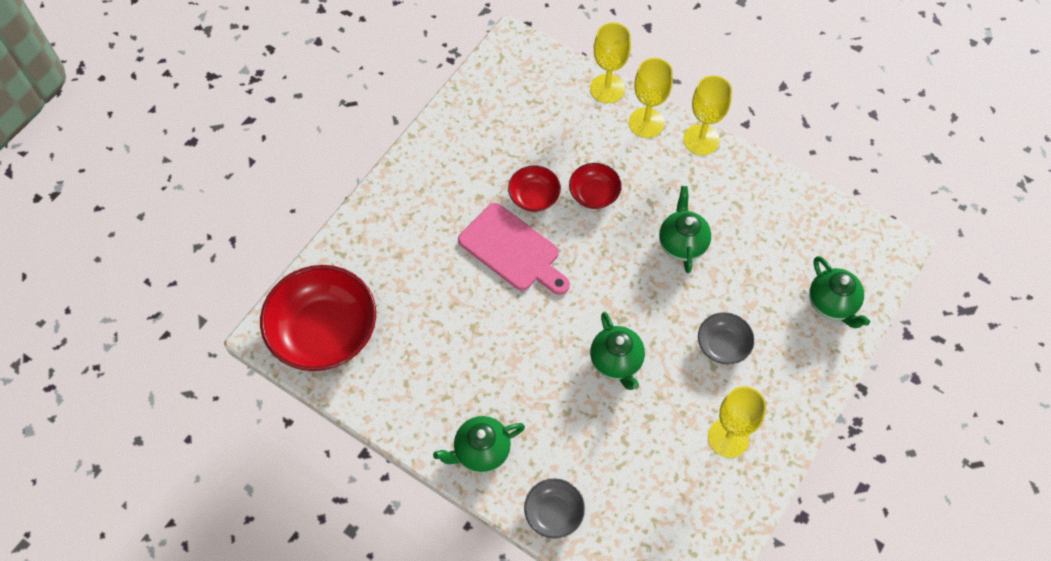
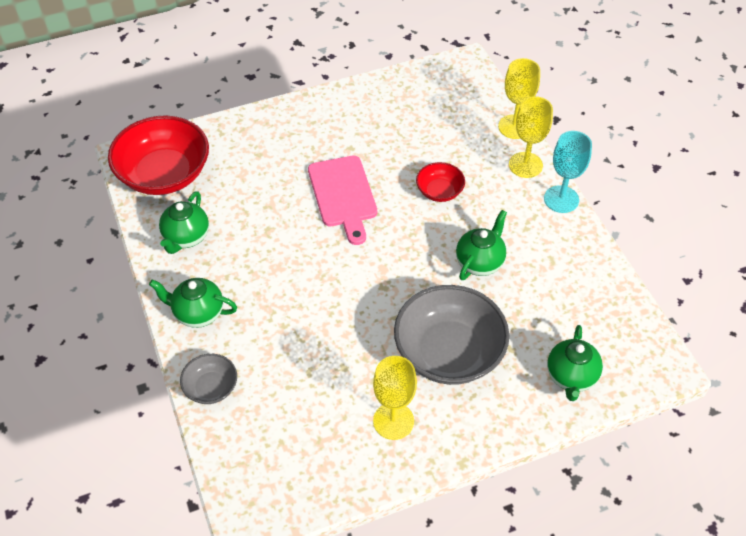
camera: 35 degrees right, 10 degrees down
red bowl [508,166,561,212] -> none
green teapot [590,312,645,390] -> green teapot moved to [159,191,209,254]
yellow goblet [683,75,732,155] -> turquoise goblet [544,131,592,213]
grey bowl [698,312,754,364] -> grey bowl [394,285,509,385], size x2.04

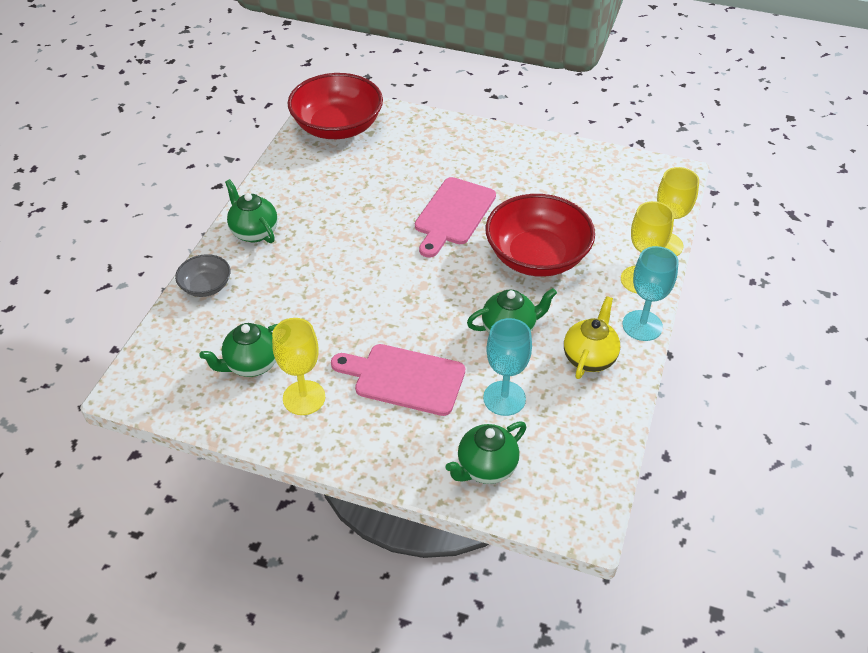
camera: 40 degrees right, 5 degrees down
green teapot [159,191,209,254] -> green teapot moved to [199,323,277,377]
grey bowl [394,285,509,385] -> pink cutting board [331,344,465,416]
red bowl [416,162,465,202] -> red bowl [486,194,595,277], size x2.04
none -> turquoise goblet [483,318,532,416]
none -> yellow teapot [564,296,620,379]

